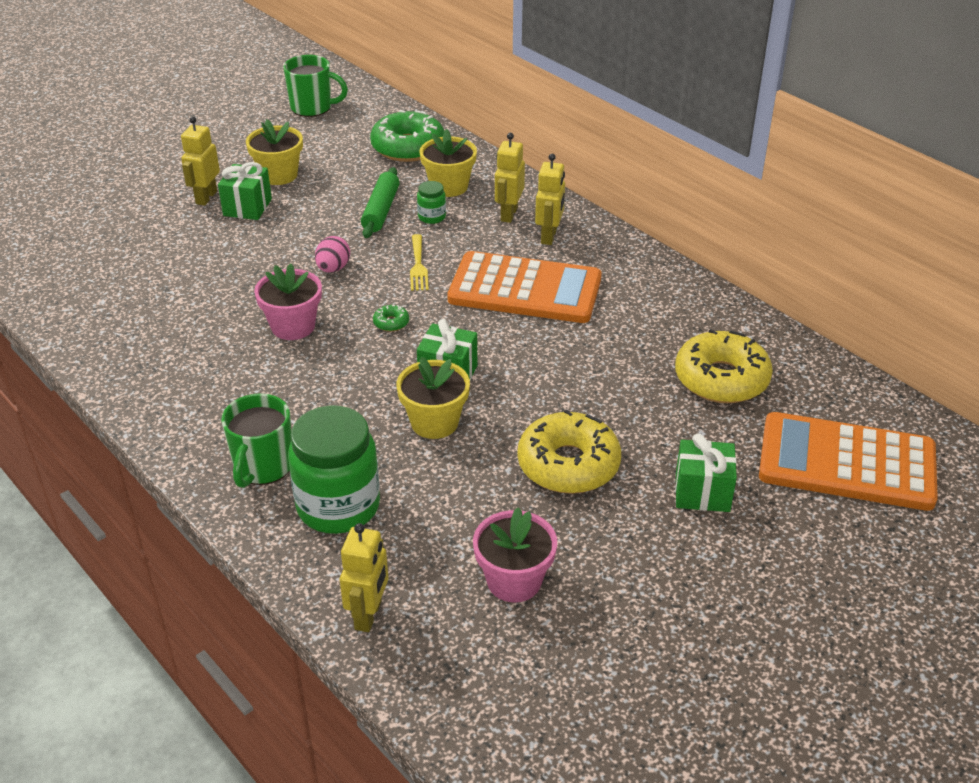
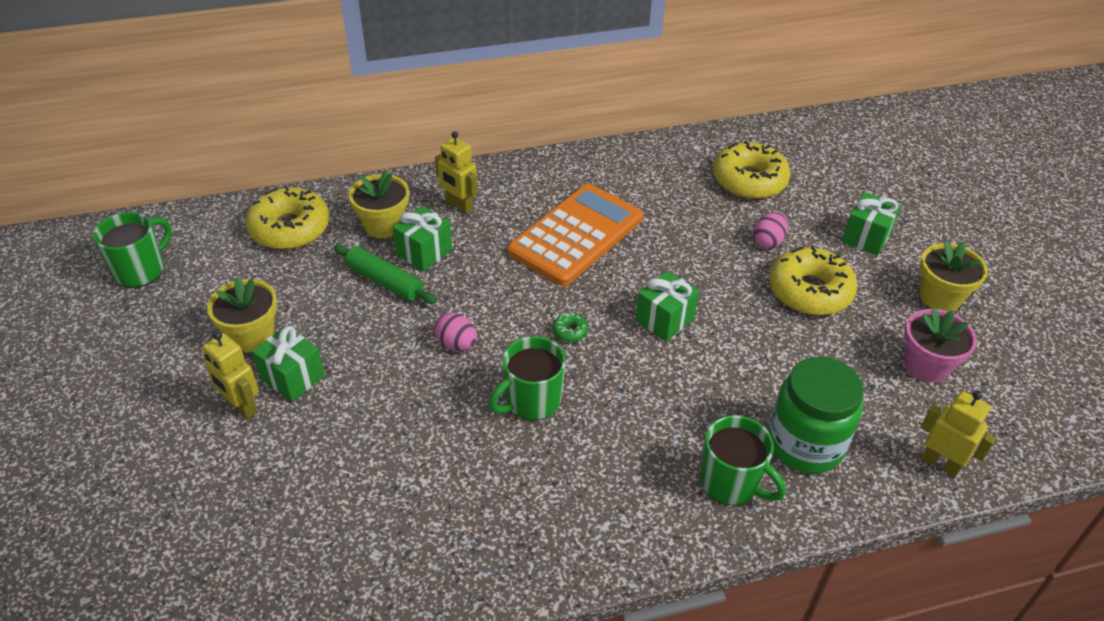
camera: 65 degrees left, 5 degrees up
pink flower pot [254,264,322,340] -> green mug [489,336,566,420]
green donut [370,109,444,162] -> yellow donut [245,186,330,250]
yellow flower pot [396,356,470,439] -> yellow flower pot moved to [919,240,988,311]
yellow fork [410,234,429,291] -> none
green jar [417,181,446,224] -> green gift [393,206,452,272]
yellow robot [535,154,565,245] -> none
orange calculator [759,412,938,511] -> none
none -> pink egg [753,212,788,249]

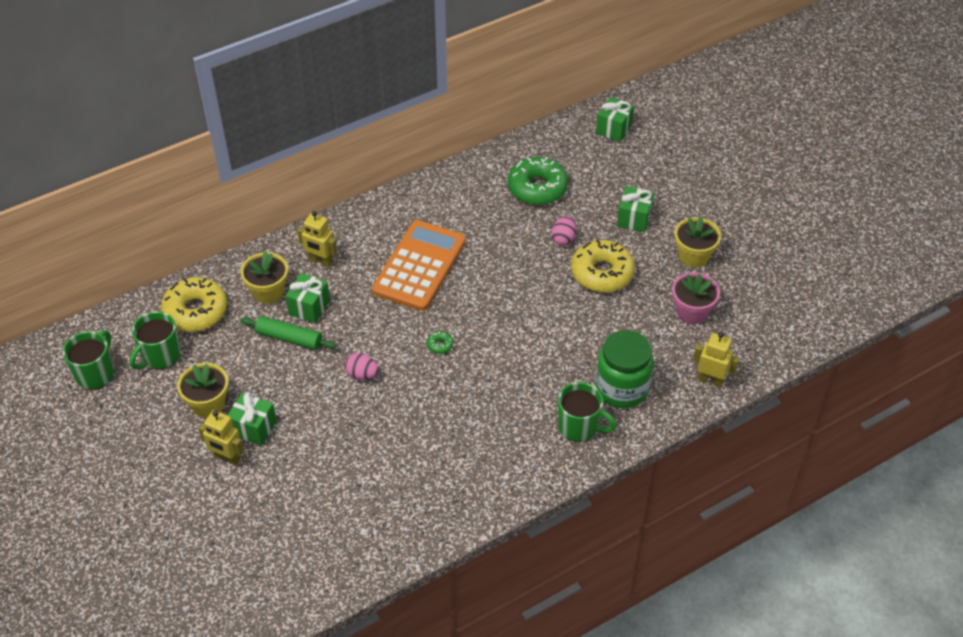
camera: 15 degrees left, 5 degrees up
green mug [489,336,566,420] -> green mug moved to [129,311,181,370]
green gift [635,271,699,342] -> green gift moved to [596,97,634,142]
yellow donut [713,141,791,199] -> green donut [508,157,568,205]

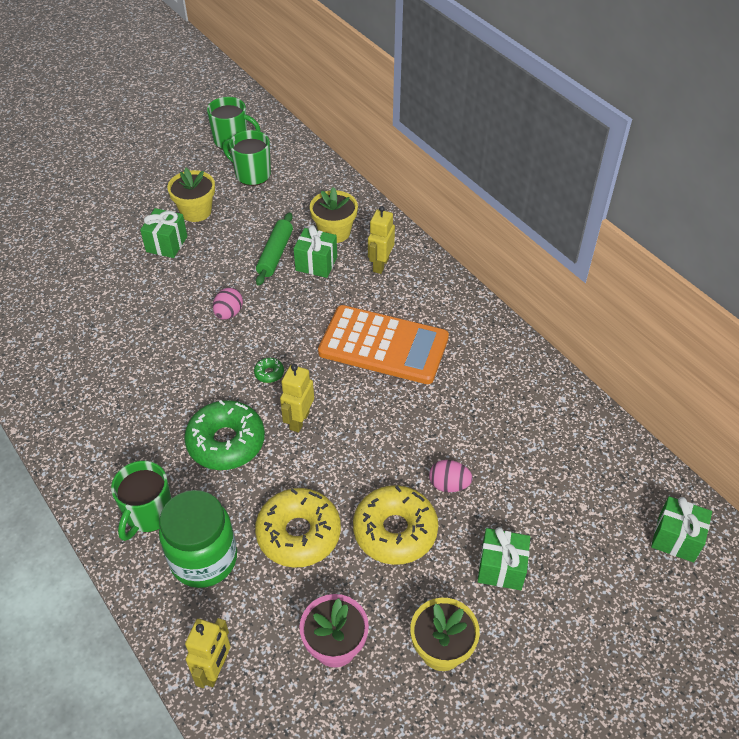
camera: 85 degrees right, 0 degrees up
yellow donut [161,277,227,332] -> yellow donut moved to [255,488,341,568]
yellow robot [198,410,244,466] -> yellow robot moved to [280,364,314,433]
green donut [508,157,568,205] -> green donut moved to [184,400,265,470]

